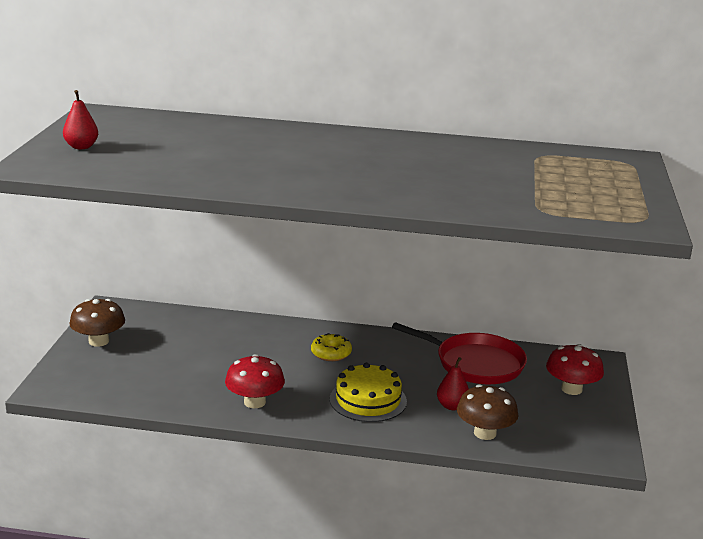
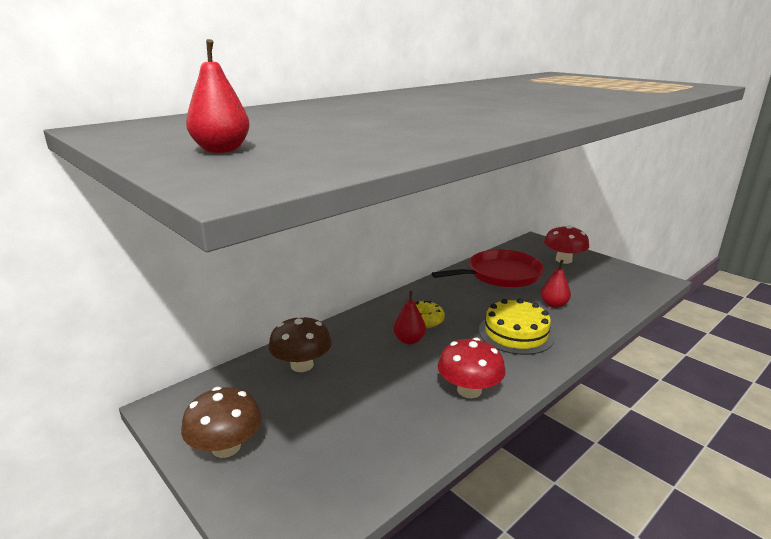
camera: 50 degrees left, 0 degrees up
brown mushroom [457,384,519,440] -> brown mushroom moved to [269,315,332,372]
none -> red pear [394,291,426,345]

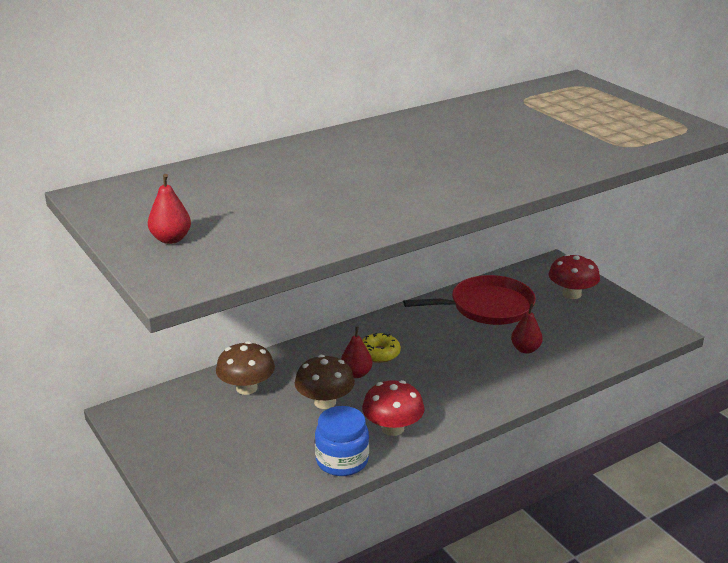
camera: 10 degrees right, 5 degrees up
brown mushroom [181,387,262,458] -> brown mushroom moved to [295,355,355,409]
yellow cake [479,299,555,355] -> none
none -> blue jar [315,406,369,476]

